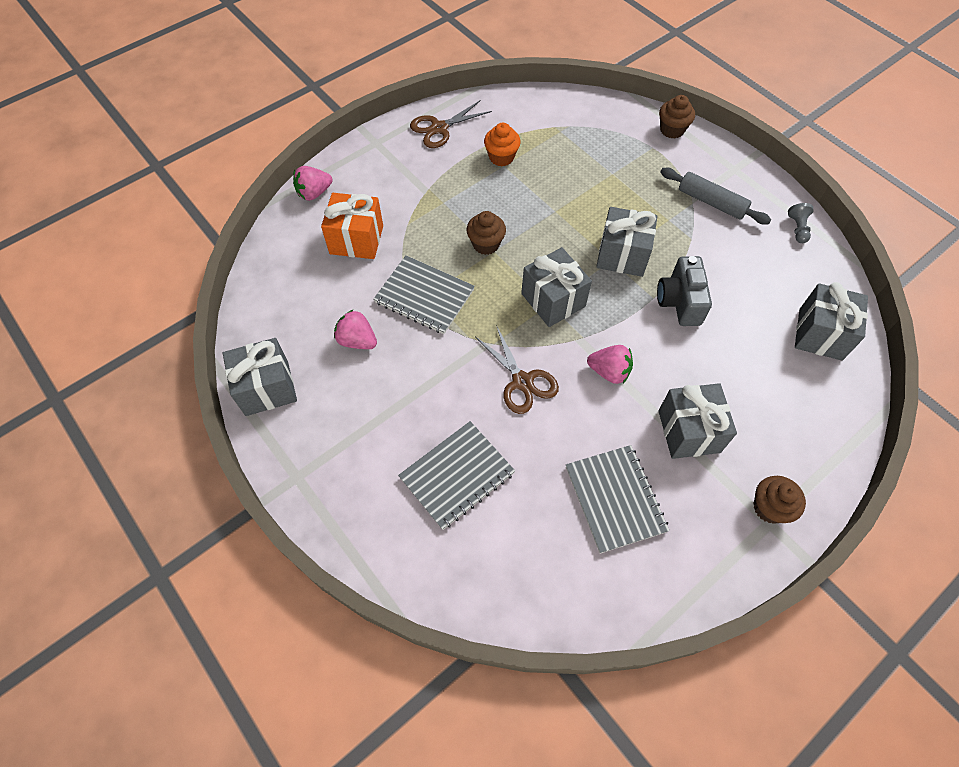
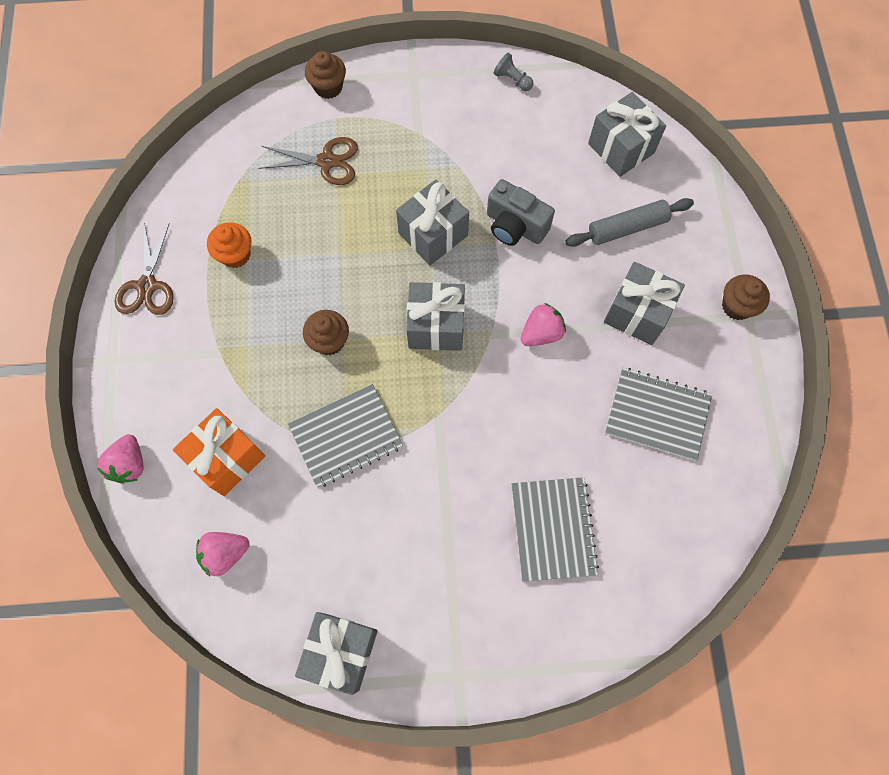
camera: 55 degrees left, 10 degrees up
pink strawberry [334,309,377,349] -> pink strawberry moved to [196,532,250,576]
brown scissors [476,325,559,414] -> brown scissors moved to [259,137,358,185]
grey rolling pin [660,168,771,224] -> grey rolling pin moved to [565,198,694,247]

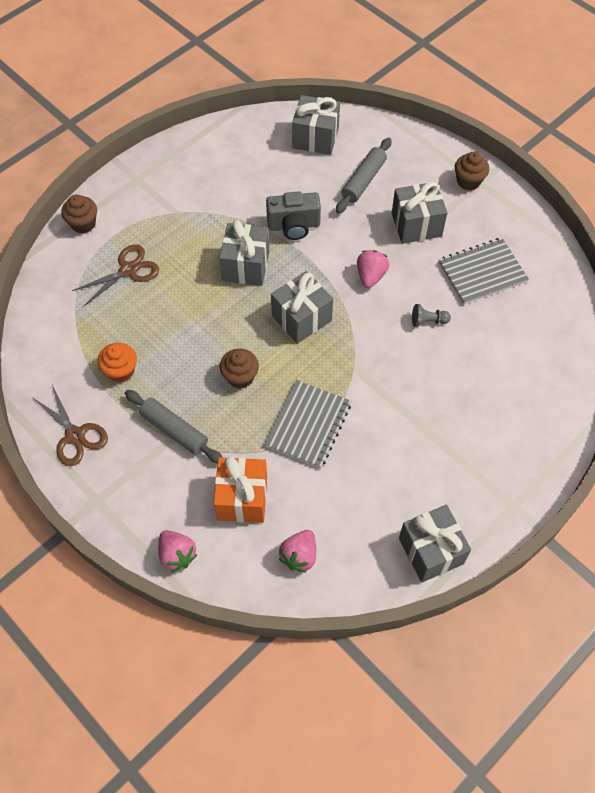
camera: 40 degrees left, 10 degrees down
grey pawn [494,53,533,91] -> grey pawn moved to [412,304,451,327]
grey notebook [511,477,599,582] -> none
none -> grey rolling pin [125,390,222,463]

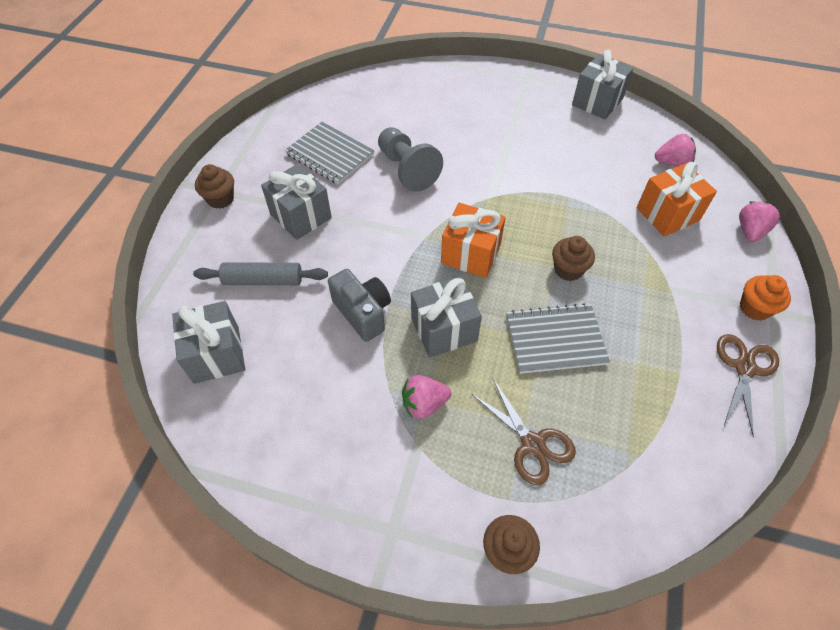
camera: 120 degrees left, 5 degrees down
brown scissors [72,244,159,306] -> brown scissors turned 150 degrees counterclockwise [472,379,576,485]
orange cupcake [98,342,137,382] -> orange cupcake moved to [740,275,791,321]
grey rolling pin [125,390,222,463] -> none
grey notebook [264,380,351,469] -> grey notebook moved to [506,303,610,374]
grey gift [271,271,333,344] -> orange gift [441,203,506,278]
pink strawberry [357,250,389,288] -> pink strawberry moved to [402,375,451,419]
grey pawn [412,304,451,327] -> grey pawn [378,127,443,191], size x2.10

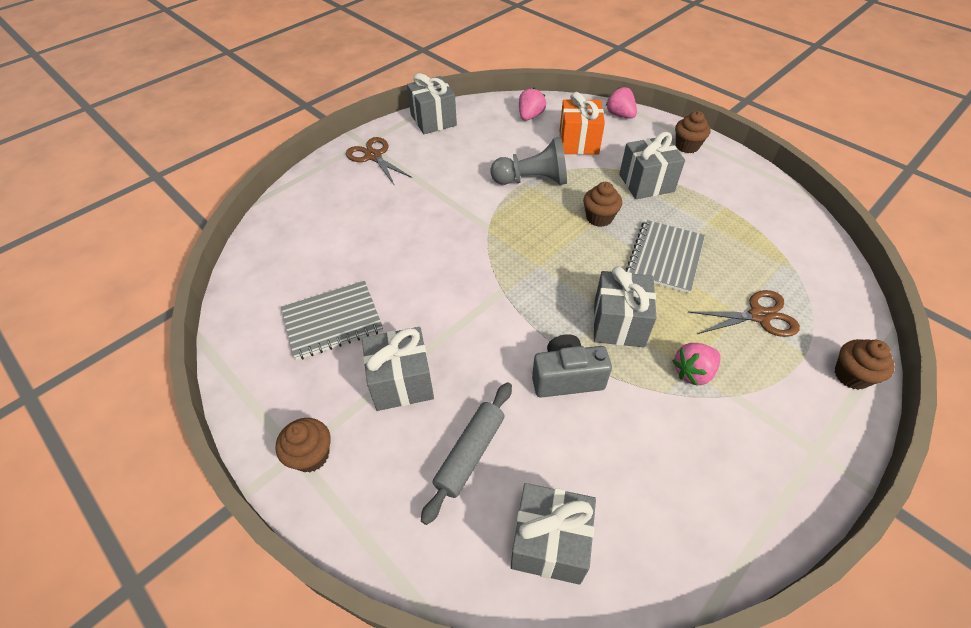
camera: 60 degrees left, 5 degrees down
grey pawn [378,127,443,191] -> grey pawn moved to [491,137,567,185]
pink strawberry [402,375,451,419] -> pink strawberry turned 45 degrees clockwise [672,343,721,386]
orange gift [441,203,506,278] -> none
brown scissors [717,334,779,437] -> brown scissors moved to [346,137,412,186]
orange cupcake [740,275,791,321] -> brown cupcake [675,111,711,153]
none -> grey gift [619,132,685,199]

